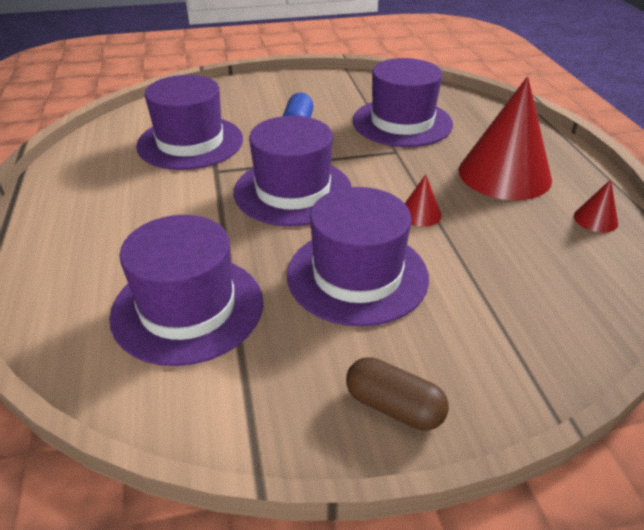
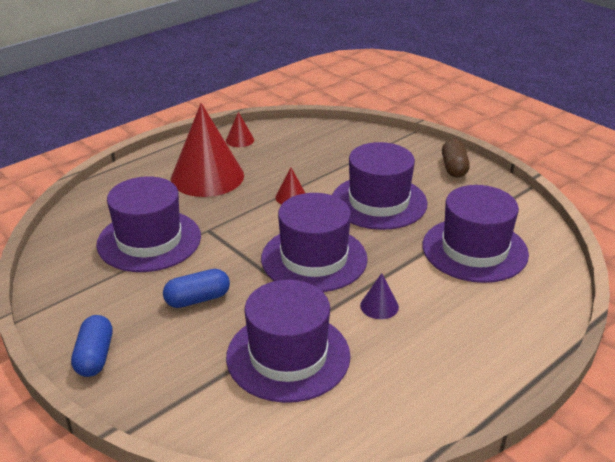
camera: 120 degrees left, 5 degrees down
none -> blue capsule [71,315,112,377]
none -> purple cone [360,273,399,319]

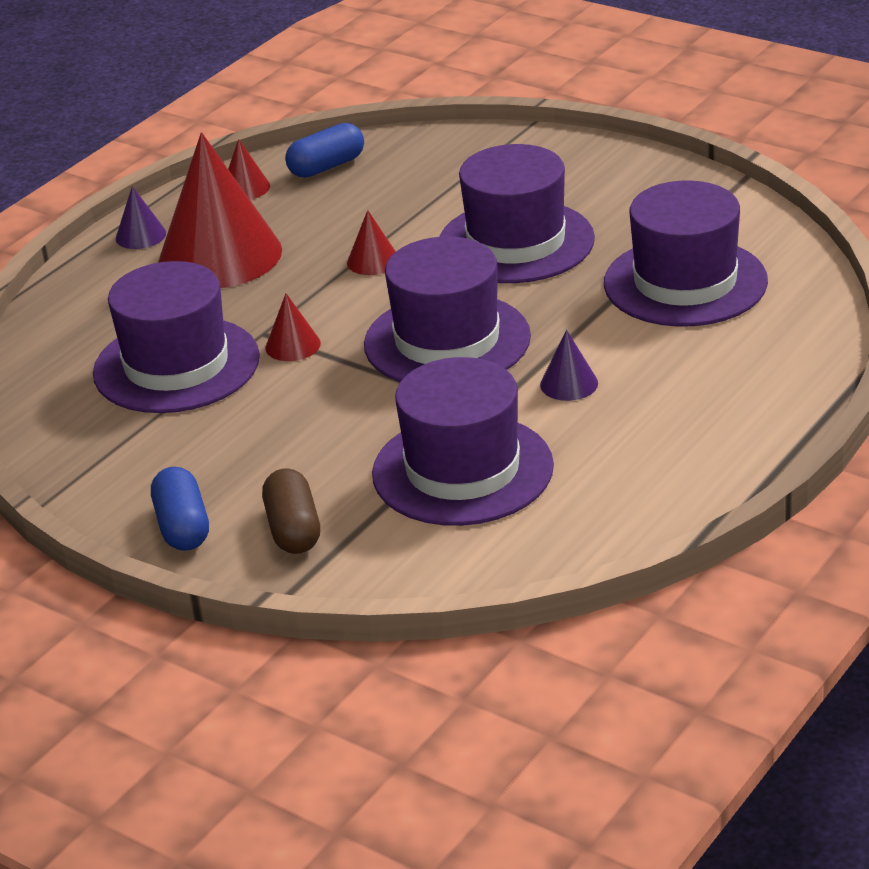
camera: 10 degrees left, 0 degrees up
blue capsule [163,269,230,308] -> blue capsule moved to [285,123,364,178]
brown capsule [442,139,470,178] -> brown capsule moved to [262,468,320,554]
none -> purple cone [116,186,166,249]
none -> red cone [265,293,321,361]

